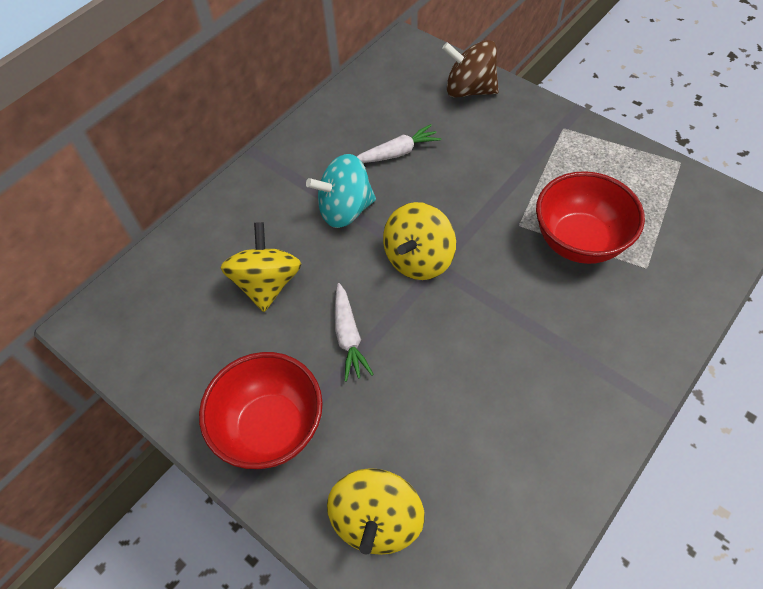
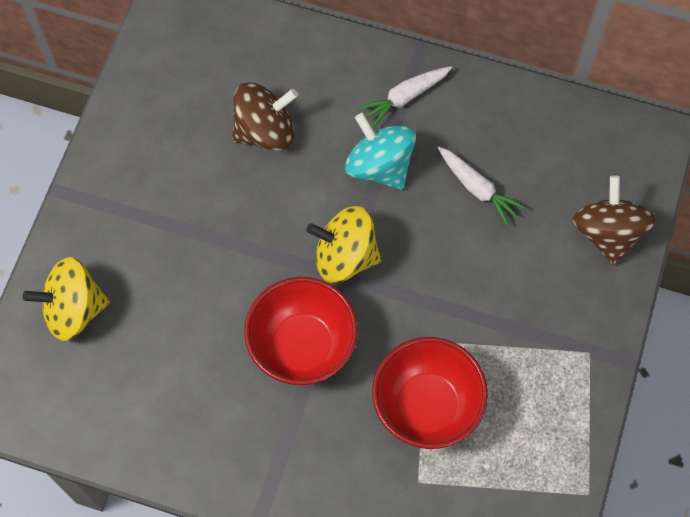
camera: 65 degrees right, 10 degrees up
red bowl [199,352,323,469] -> red bowl moved to [244,277,358,385]
yellow spinning top [220,222,301,312] -> brown spinning top [232,82,298,151]
white carrot [335,283,374,382] -> white carrot moved to [358,66,452,128]

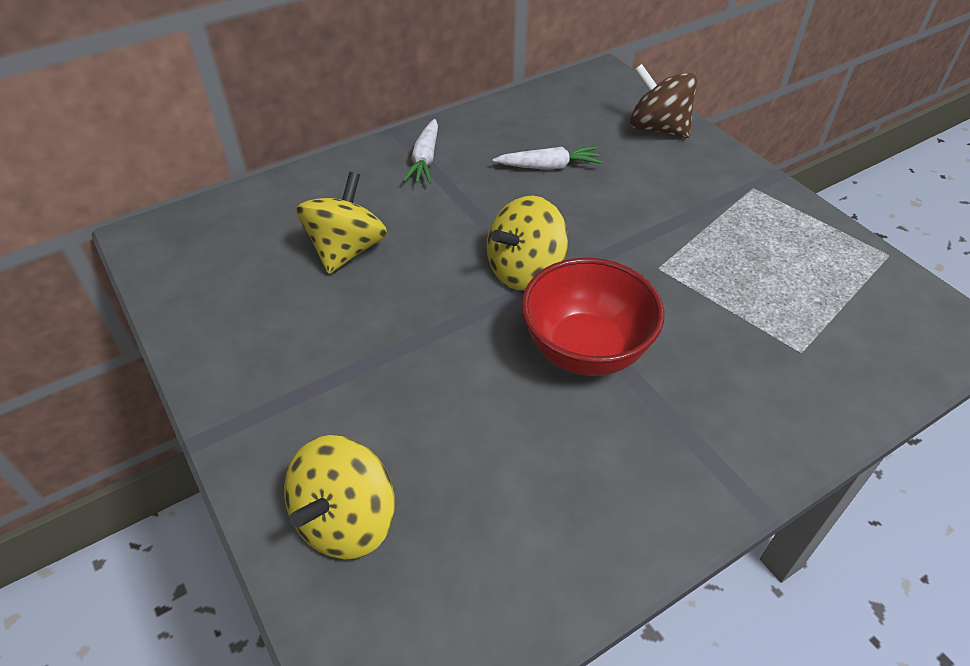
camera: 50 degrees left, 20 degrees down
brown spinning top [232,82,298,151] -> yellow spinning top [296,172,387,274]
turquoise spinning top [345,113,416,190] -> none
red bowl [372,337,488,449] -> none

